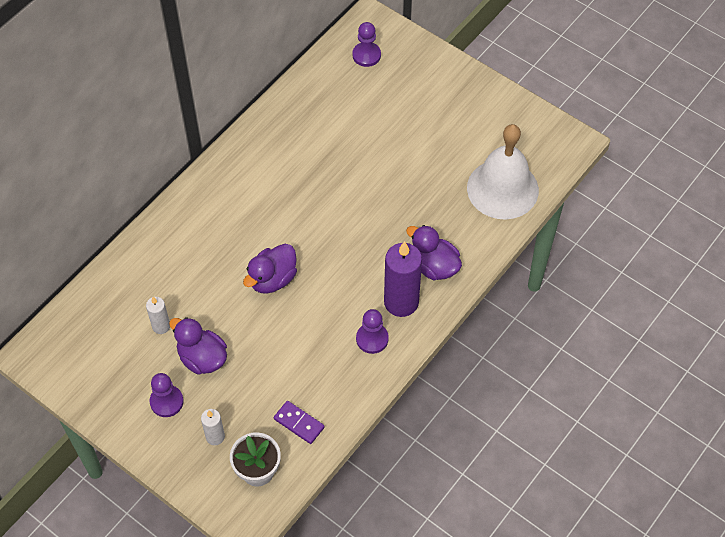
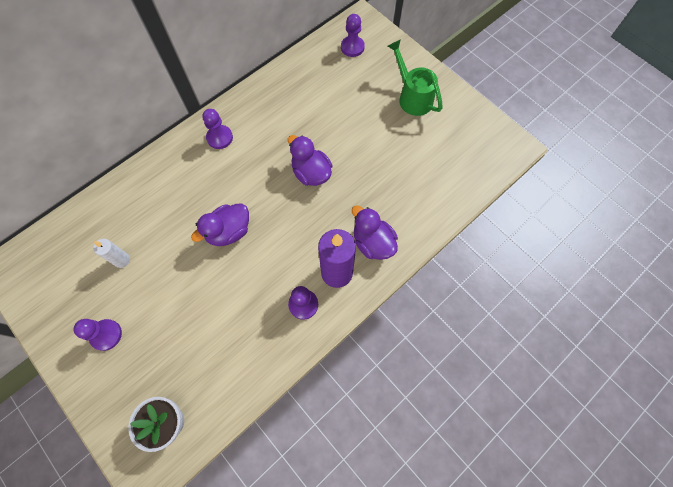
camera: 10 degrees right, 10 degrees up
purple duck [169,317,227,375] -> purple duck moved to [288,135,333,186]
white candle [201,409,225,445] -> none
purple domino [274,401,325,444] -> none
white bell [467,124,539,219] -> none
none -> purple pawn [202,109,233,149]
none -> green watering can [388,39,443,116]

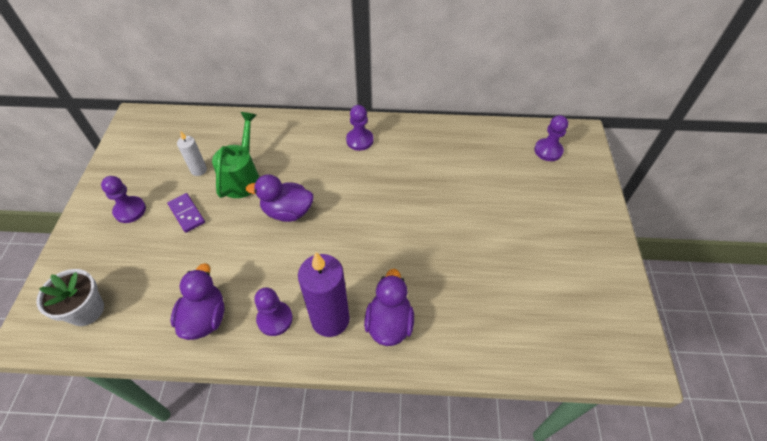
camera: 45 degrees right, 15 degrees down
purple duck [288,135,333,186] -> purple duck moved to [171,263,224,340]
green watering can [388,39,443,116] -> green watering can moved to [212,112,259,198]
none -> purple domino [167,193,205,233]

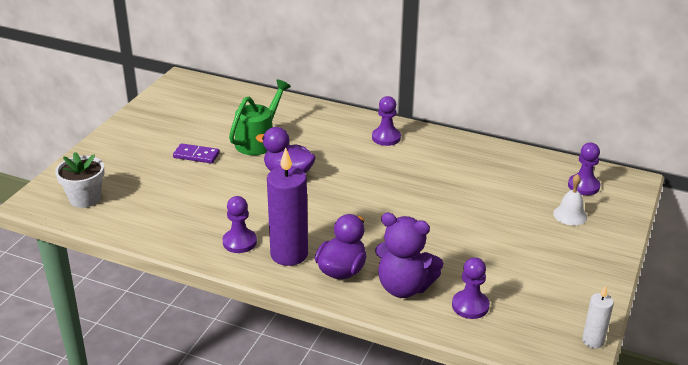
camera: 20 degrees right, 20 degrees down
purple pawn [101,176,146,223] -> purple pawn moved to [452,257,490,319]
purple domino [167,193,205,233] -> purple domino turned 60 degrees counterclockwise [173,143,220,164]
purple duck [171,263,224,340] -> none
white candle [177,131,207,176] -> white candle moved to [582,285,614,348]
none -> purple teddy bear [375,213,443,298]
none -> white bell [553,174,587,225]

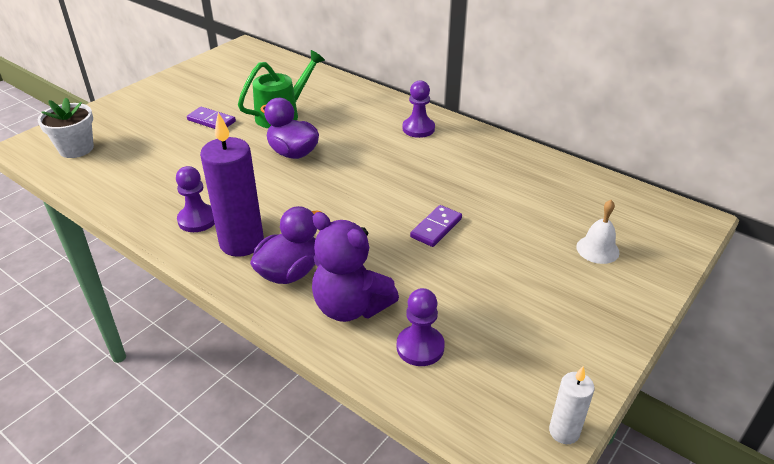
camera: 15 degrees right, 5 degrees up
purple pawn [568,143,600,195] -> none
none -> purple domino [410,205,462,247]

